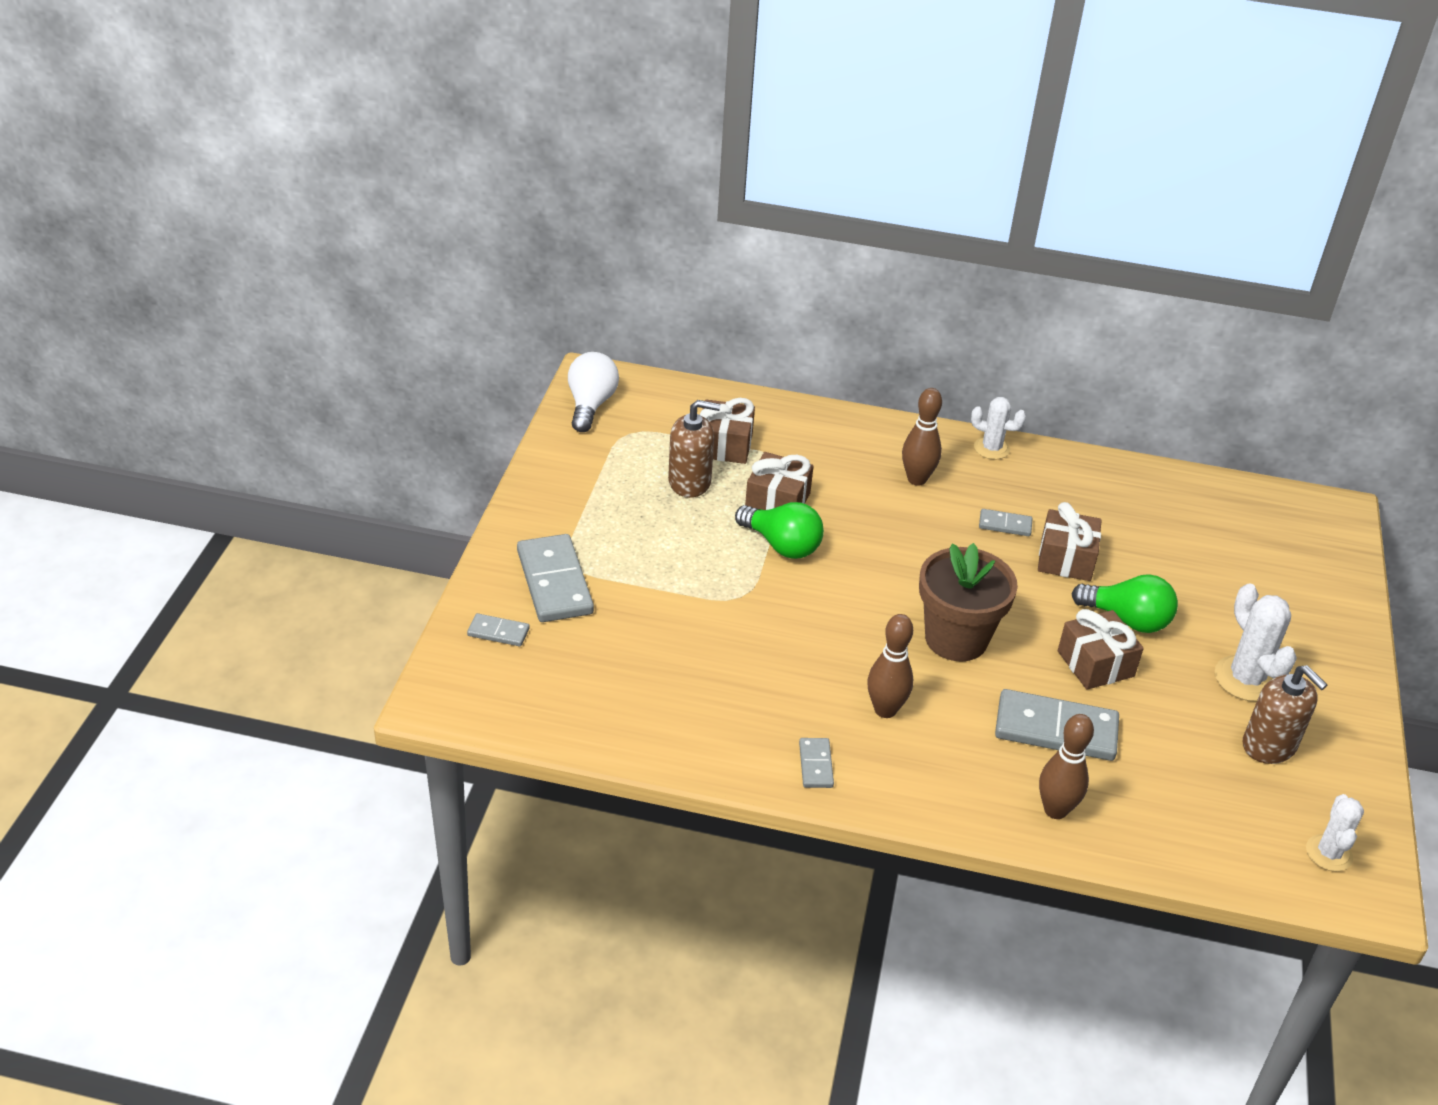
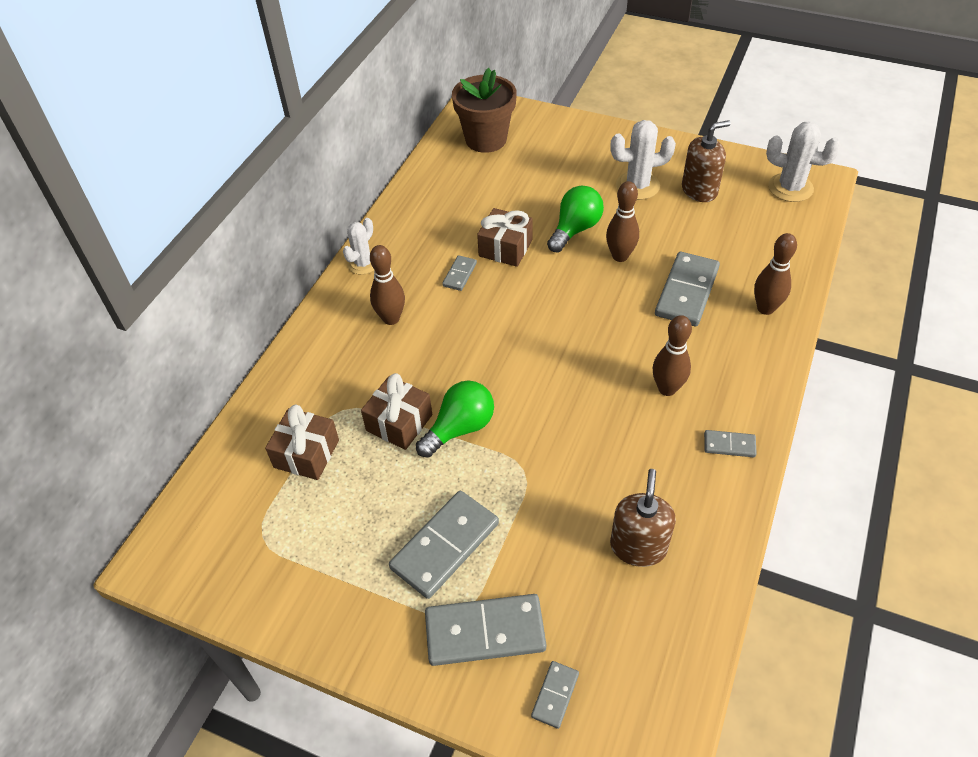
camera: 75 degrees left, 10 degrees up
white light bulb [568,352,619,432] -> none
brown soap dispenser [668,400,721,498] -> brown soap dispenser moved to [610,469,676,567]
brown flower pot [919,543,1018,662] -> brown flower pot moved to [452,68,517,153]
brown gift [1058,609,1144,690] -> brown bowling pin [606,181,639,262]
white cactus [1306,794,1364,872] -> white cactus [766,122,841,202], size x1.52
none -> grey domino [389,491,499,599]

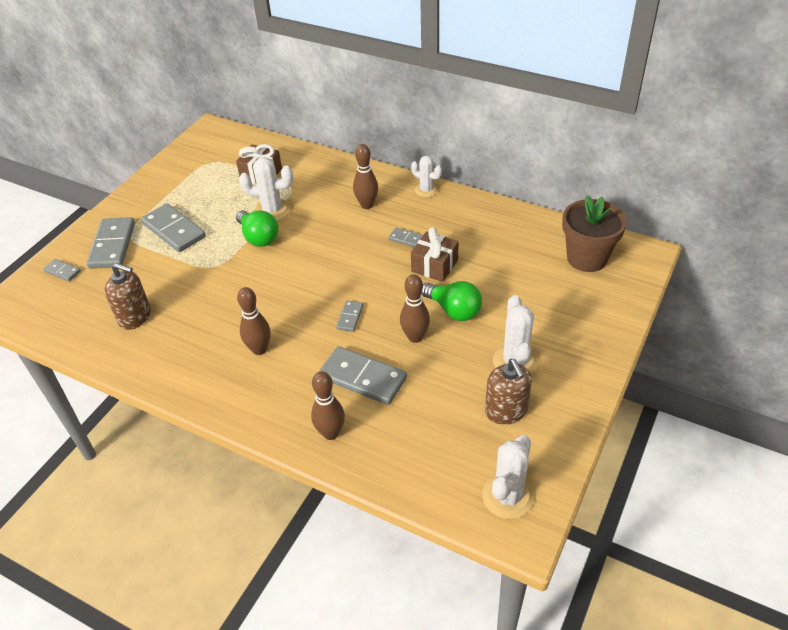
camera: 95 degrees right, 5 degrees down
brown gift [361,373,432,450] -> white cactus [239,157,293,221]
grey domino [704,430,757,457] -> grey domino moved to [336,301,363,332]

